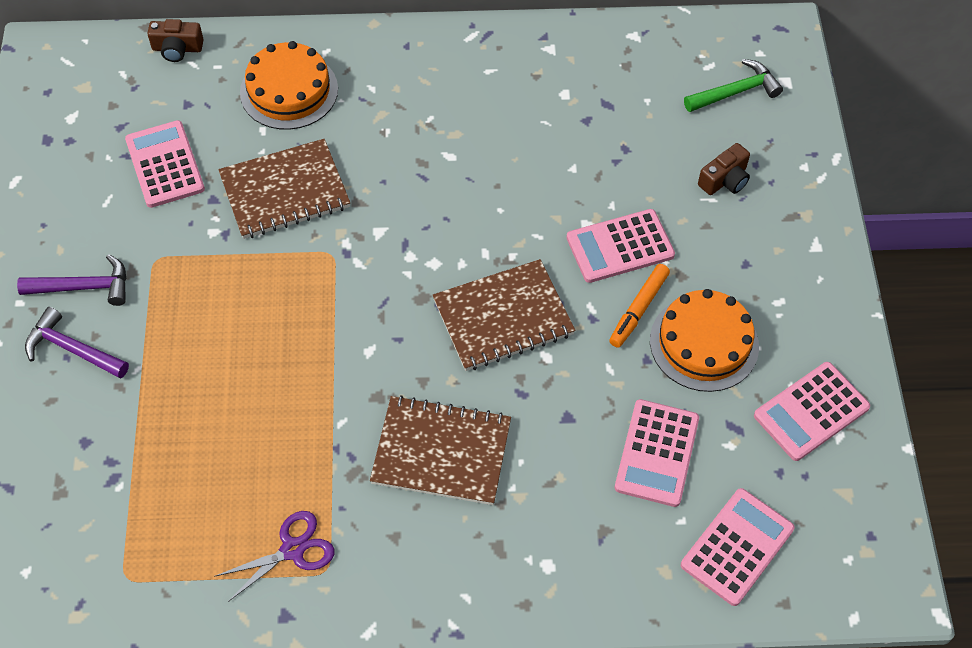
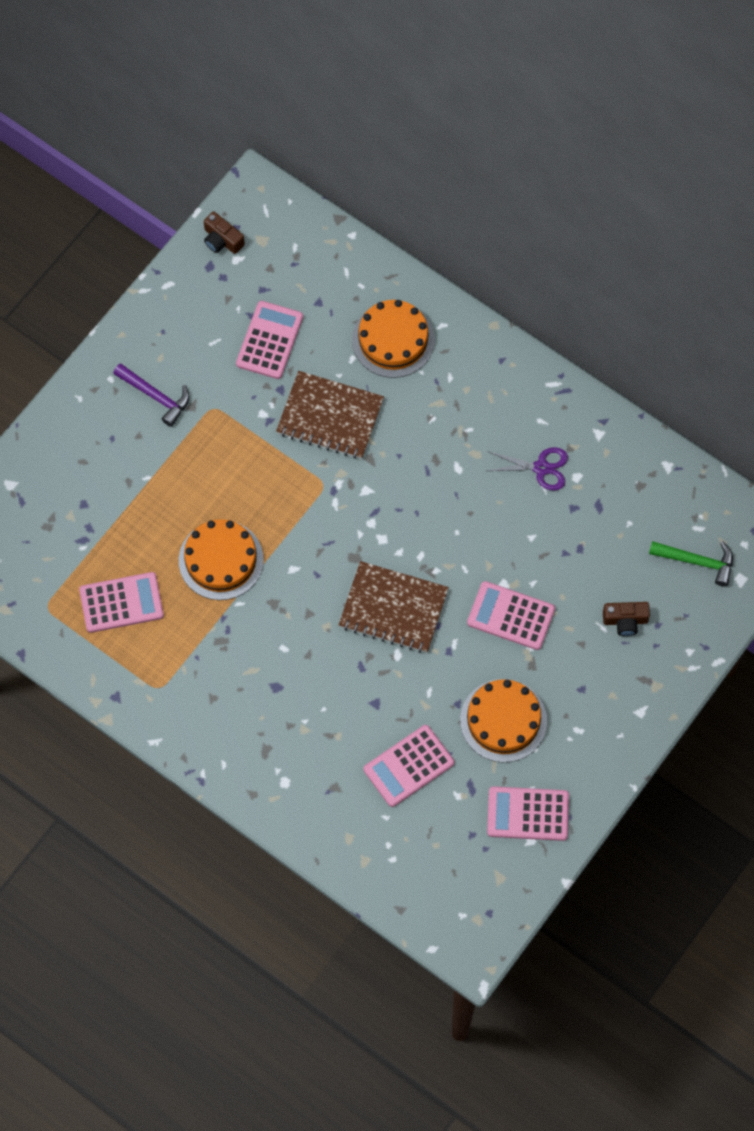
camera: 40 degrees right, 10 degrees up
purple hammer [25,307,129,379] -> none
brown camera [147,19,204,62] -> brown camera moved to [204,211,245,254]
purple scissors [214,511,334,602] -> purple scissors moved to [487,447,568,491]
brown notebook [370,395,511,505] -> none
orange marker [609,264,670,348] -> none
pink calculator [681,488,795,606] -> pink calculator moved to [79,572,164,633]
none -> orange cake [179,519,264,600]

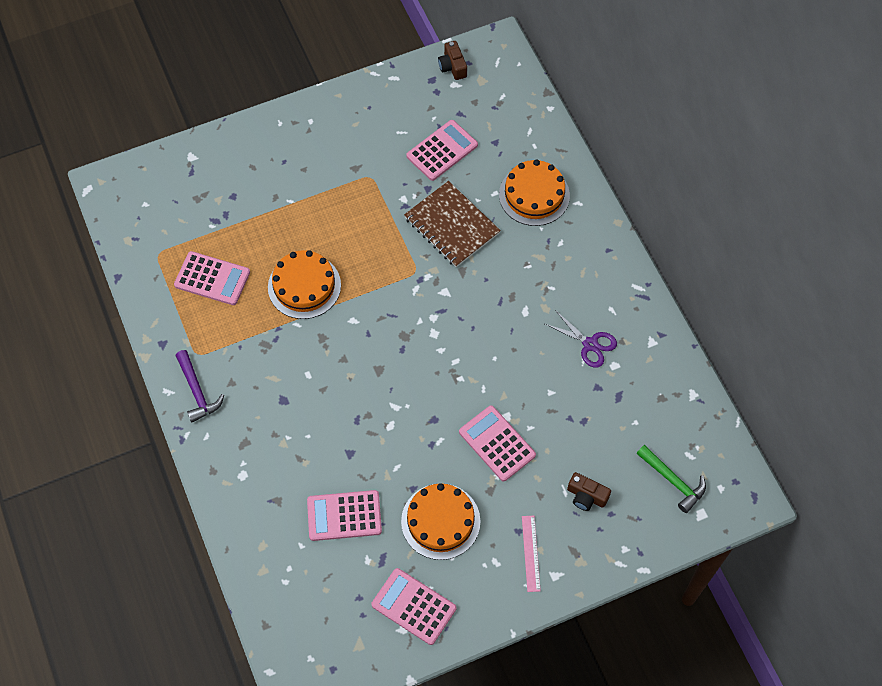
camera: 30 degrees right, 5 degrees down
purple hammer [113,363,189,427] -> purple hammer moved to [176,350,224,423]
brown notebook [339,561,449,653] -> none
none -> pink ruler [522,516,541,592]

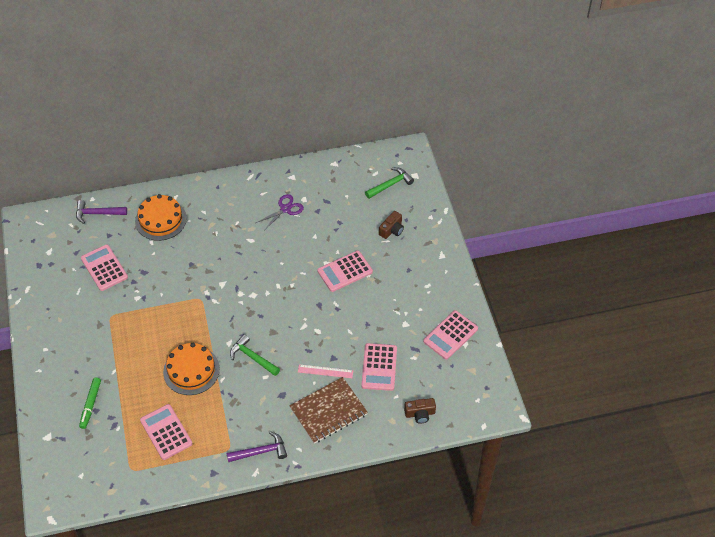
camera: 80 degrees left, 10 degrees down
pink calculator [174,251,250,305] -> pink calculator turned 60 degrees counterclockwise [140,404,193,460]
orange cake [401,483,480,560] -> none
brown notebook [404,181,501,267] -> brown notebook moved to [290,377,368,444]
brown camera [438,41,467,80] -> brown camera moved to [404,398,436,424]
pink ruler [522,516,541,592] -> pink ruler moved to [298,364,353,378]
none -> purple hammer [76,200,127,224]
none -> green marker [79,378,101,429]
none -> green hammer [230,334,280,376]

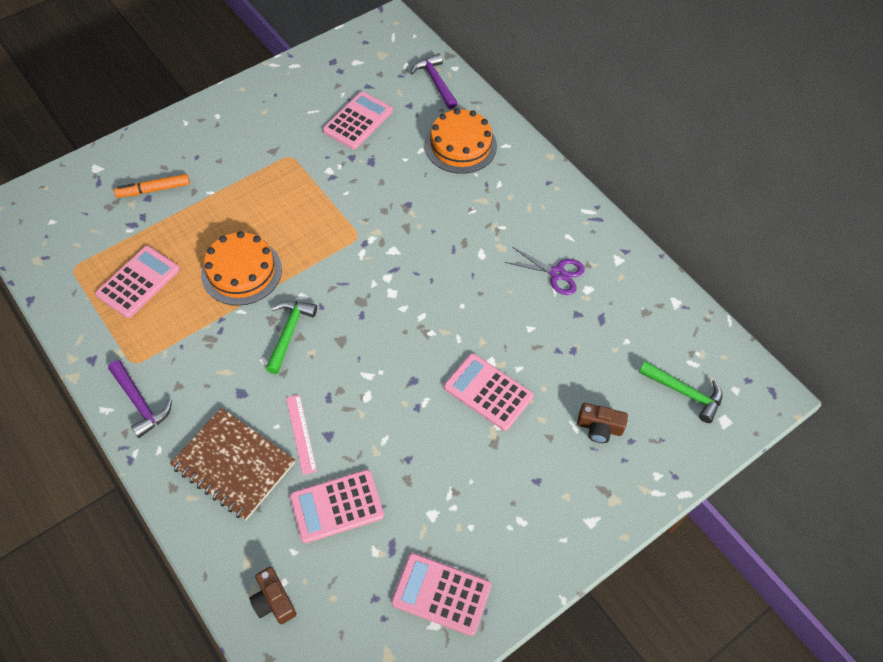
camera: 65 degrees right, 5 degrees up
green marker [79,378,101,429] -> orange marker [114,174,190,198]

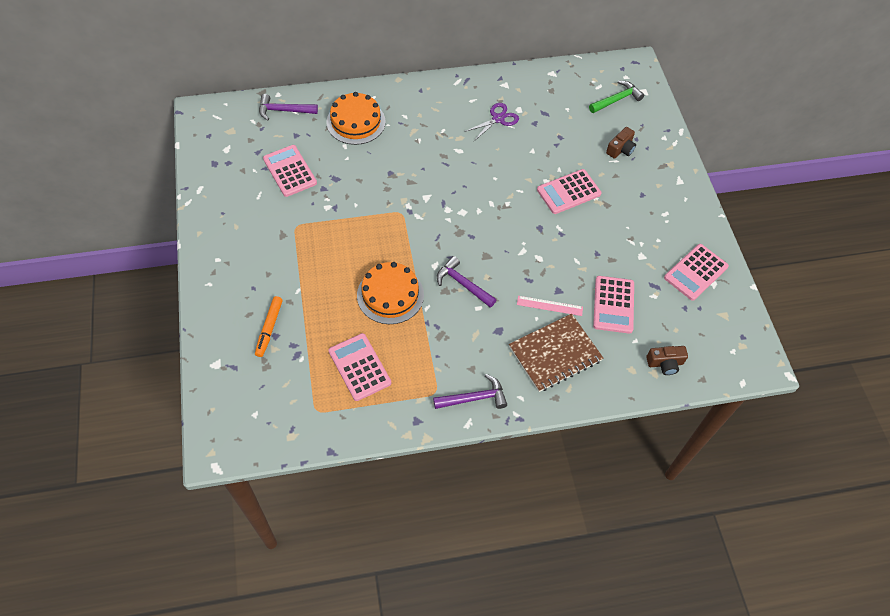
camera: 65 degrees left, 0 degrees up
green hammer [266,301,317,374] -> purple hammer [437,256,496,308]

